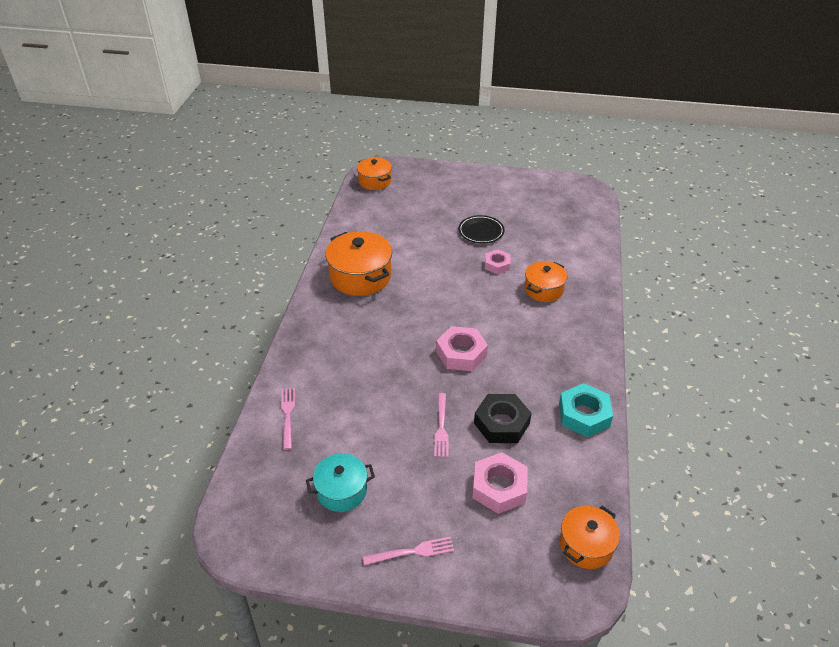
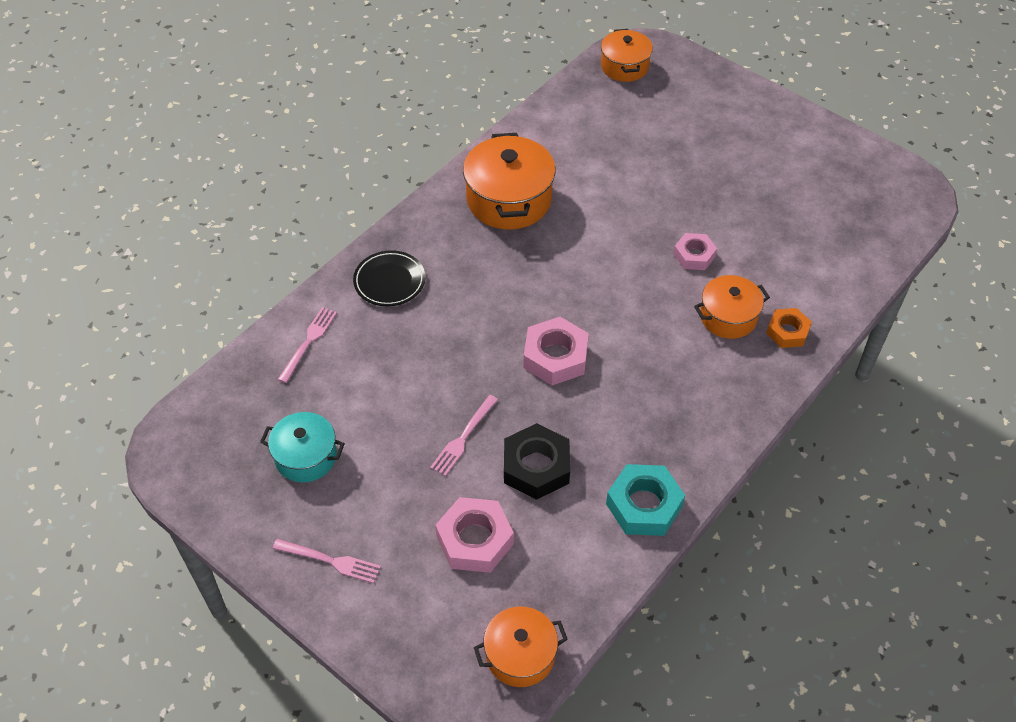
camera: 30 degrees right, 10 degrees up
black plate [458,215,505,244] -> black plate moved to [353,250,425,306]
none -> orange nut [766,308,812,348]

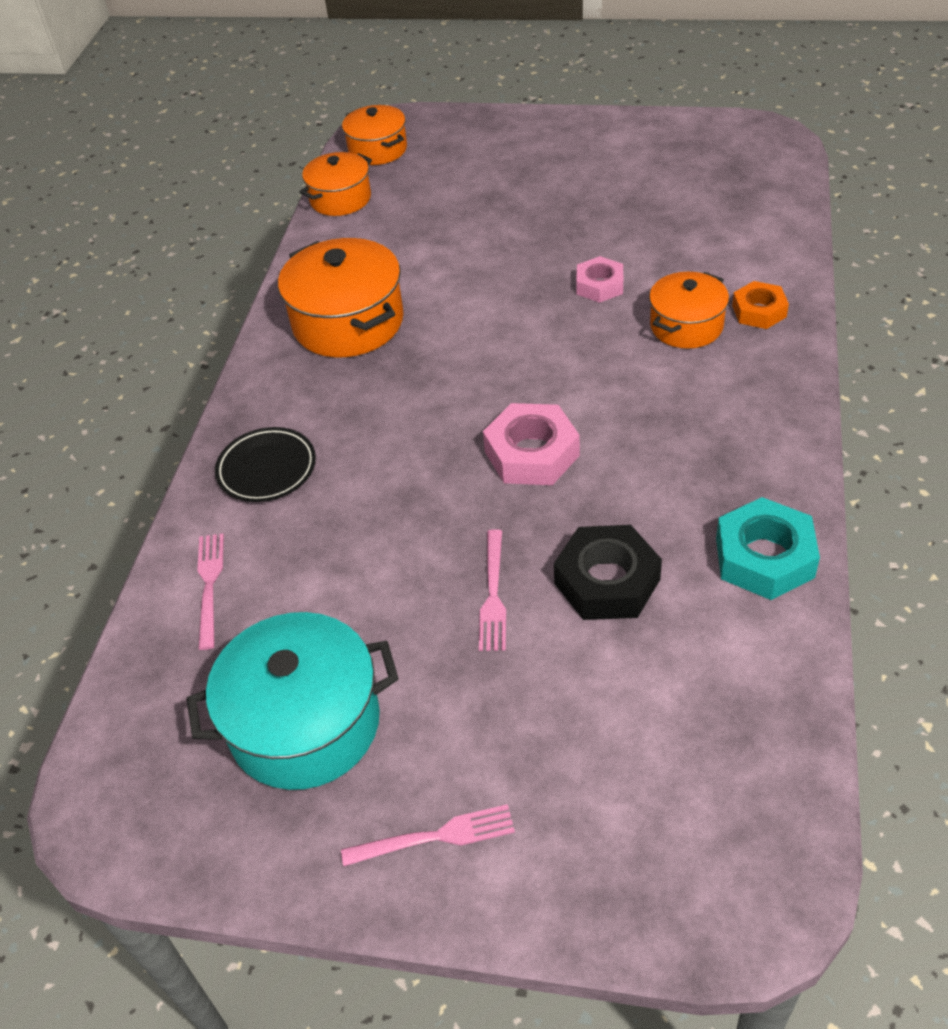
camera: 25 degrees left, 5 degrees down
turquoise pot [260,412,345,482] -> turquoise pot [186,612,399,790], size x1.61
pink nut [435,497,514,573] -> none
orange pot [474,606,568,687] -> orange pot moved to [300,152,372,216]

